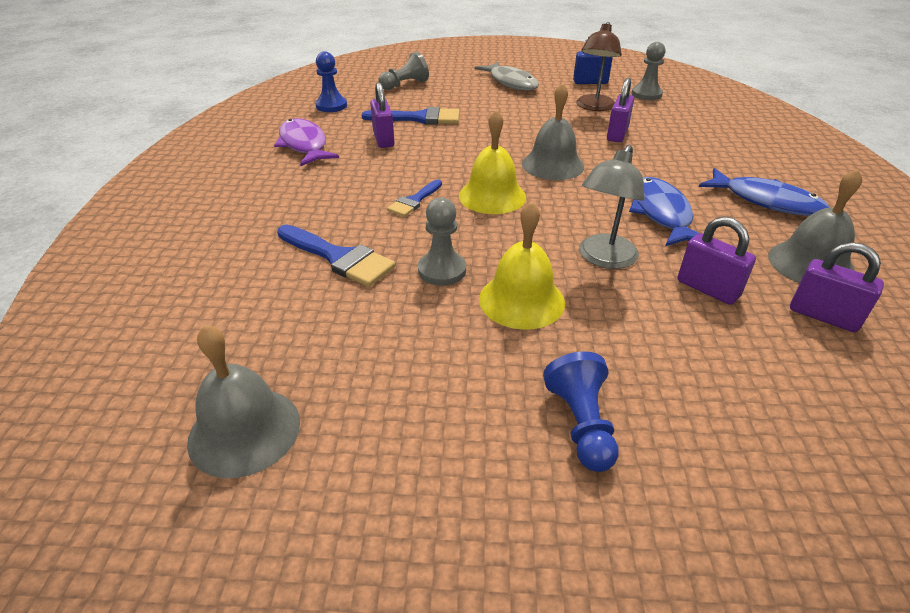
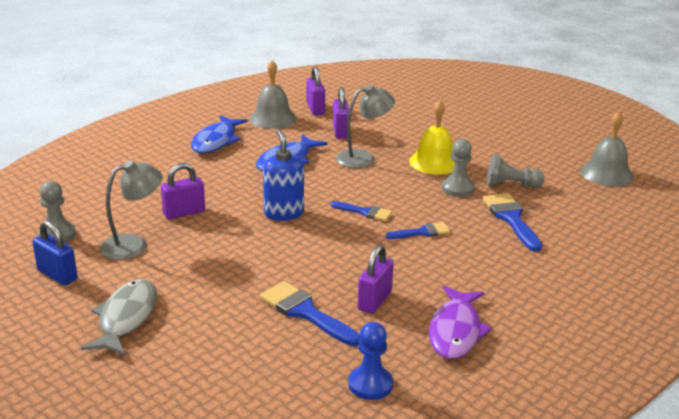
camera: 140 degrees left, 10 degrees down
grey pawn [379,52,429,90] -> grey pawn moved to [487,154,544,188]
yellow bell [459,109,526,214] -> blue brush [330,201,392,221]
grey bell [522,83,584,180] -> blue soap dispenser [263,129,304,221]
blue pawn [543,351,619,472] -> none
brown lamp [576,22,622,111] -> grey lamp [99,160,162,260]
blue fish [699,168,829,216] -> blue fish turned 150 degrees counterclockwise [191,115,248,153]

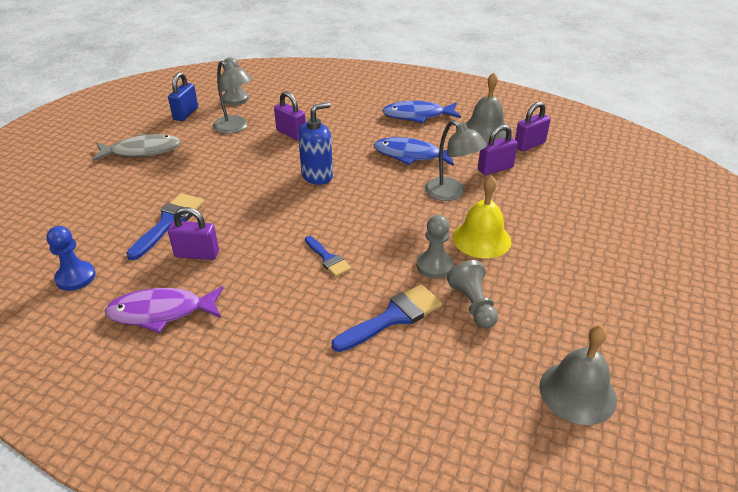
camera: 70 degrees right, 10 degrees up
blue brush [330,201,392,221] -> none

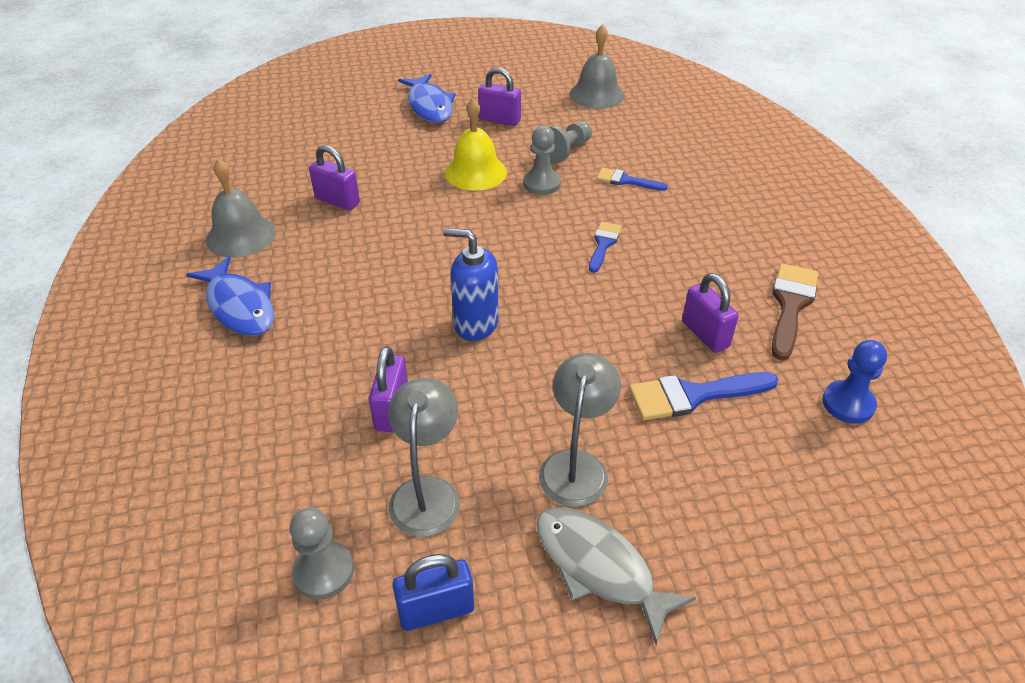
camera: 125 degrees left, 5 degrees up
purple fish [105,286,223,333] -> brown brush [772,263,818,361]
blue brush [332,284,442,352] -> blue brush [597,168,668,191], size x0.61
blue fish [374,137,454,166] -> blue fish moved to [398,73,456,123]
grey lamp [425,120,487,201] -> grey lamp moved to [539,353,621,507]
purple padlock [515,102,551,151] -> purple padlock moved to [478,67,521,126]

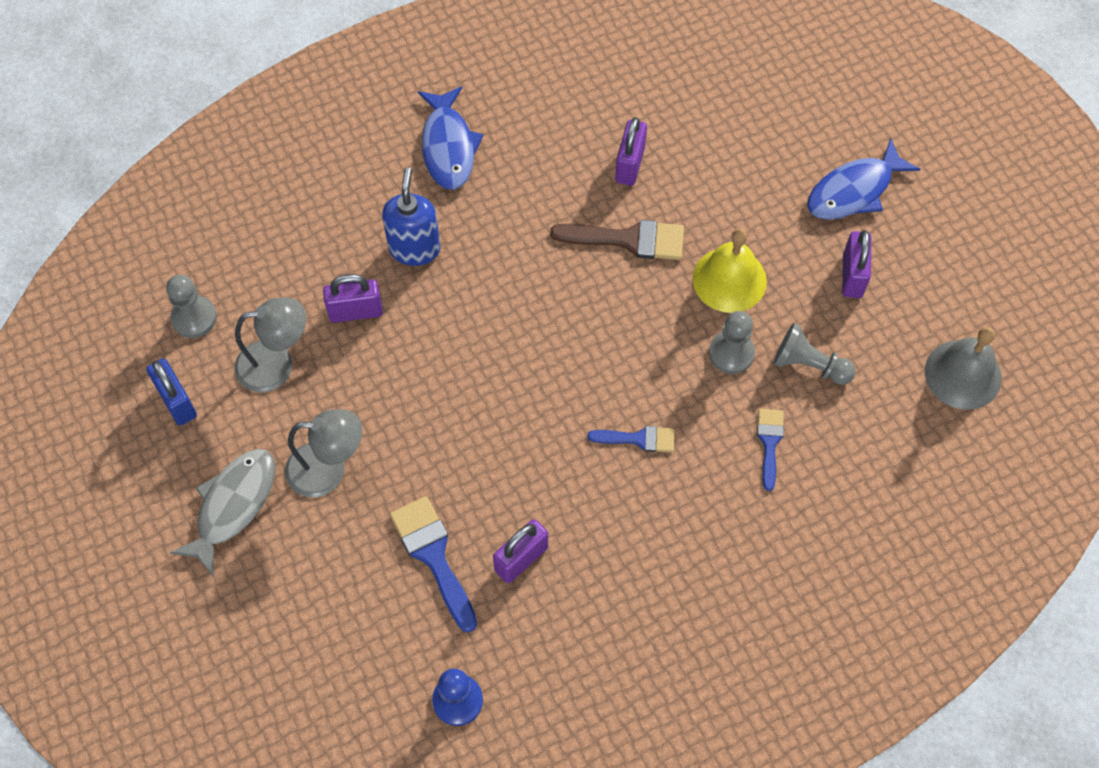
camera: 75 degrees right, 20 degrees up
blue fish [186,256,274,336] -> blue fish turned 45 degrees counterclockwise [418,86,484,190]
grey bell [206,159,276,258] -> none
blue soap dispenser [443,228,499,341] -> blue soap dispenser moved to [382,168,440,266]
brown brush [772,263,818,361] -> brown brush moved to [550,220,684,260]

